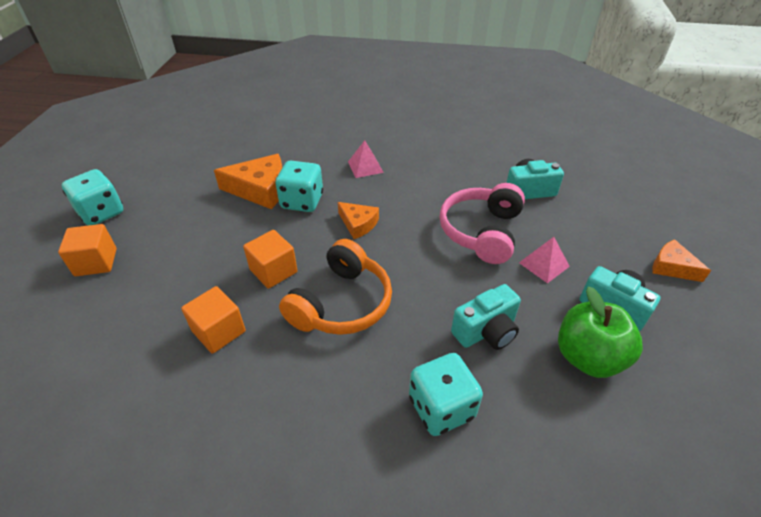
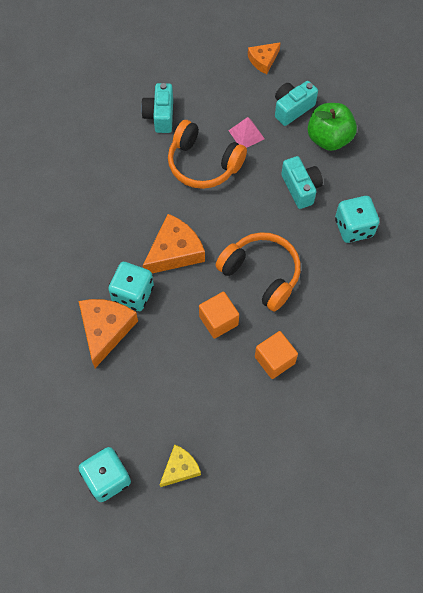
camera: 80 degrees left, 20 degrees up
orange cube [58,224,117,276] -> yellow cheese [159,444,201,487]
orange cheese [338,202,379,239] -> orange cheese [143,214,205,273], size x1.66
pink pyramid [348,140,384,178] -> none
pink headphones [439,183,525,264] -> orange headphones [168,120,247,189]

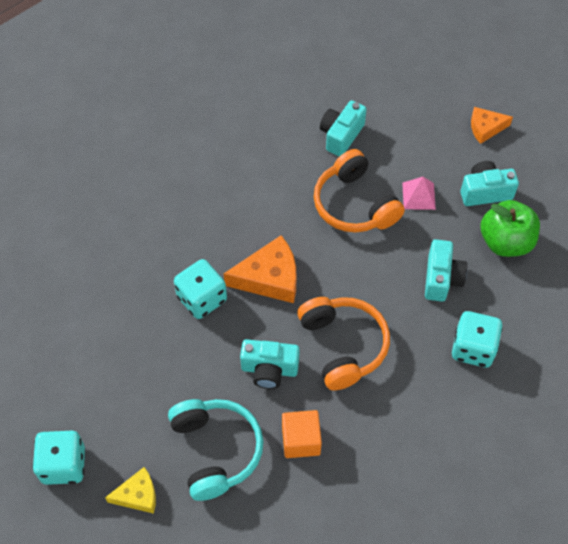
camera: 30 degrees right, 5 degrees down
orange cheese [79,299,138,368] -> none
orange cube [199,292,239,339] -> turquoise camera [240,339,300,389]
none -> turquoise headphones [168,399,264,501]

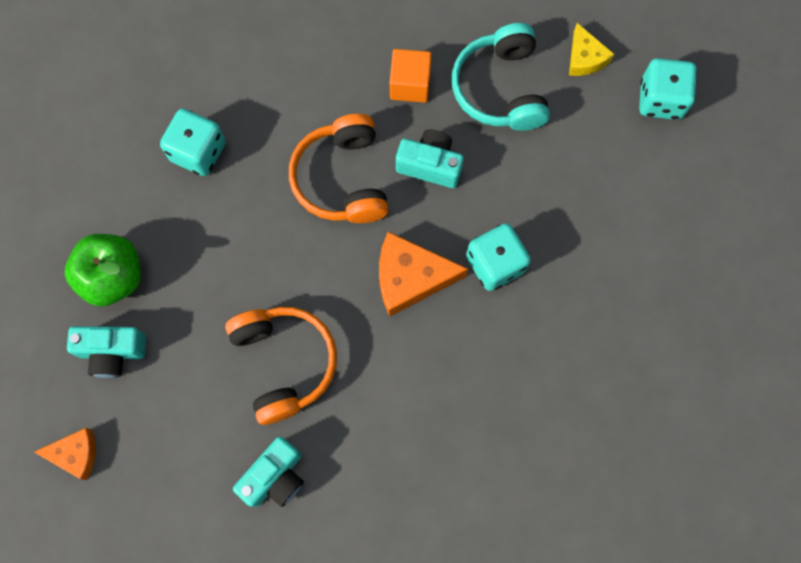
camera: 170 degrees left, 15 degrees up
yellow cheese [105,467,156,514] -> yellow cheese turned 105 degrees counterclockwise [569,23,614,76]
pink pyramid [402,177,436,210] -> none
turquoise camera [425,239,467,302] -> none

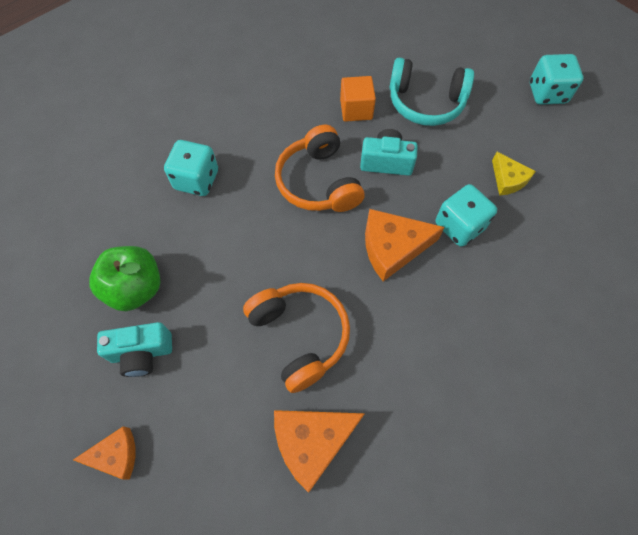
camera: 10 degrees left, 10 degrees down
turquoise camera [233,436,304,507] -> orange cheese [274,410,365,493]
turquoise headphones [452,23,550,131] -> turquoise headphones turned 60 degrees counterclockwise [389,58,474,126]
yellow cheese [569,23,614,76] -> yellow cheese moved to [492,152,536,196]

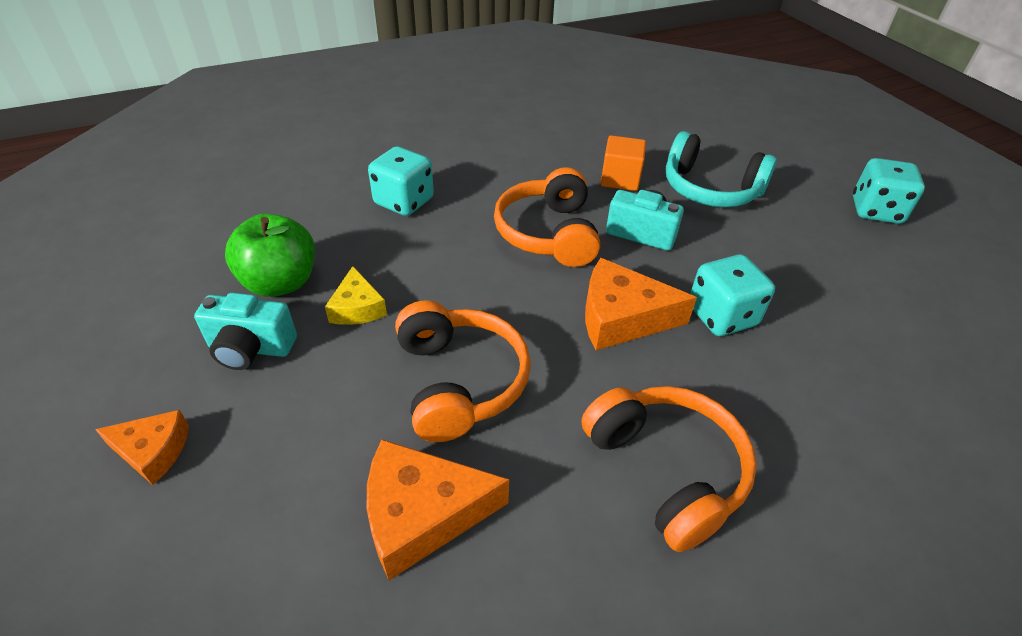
camera: 15 degrees right, 20 degrees down
yellow cheese [492,152,536,196] -> yellow cheese moved to [325,266,387,325]
none -> orange headphones [582,386,757,552]

